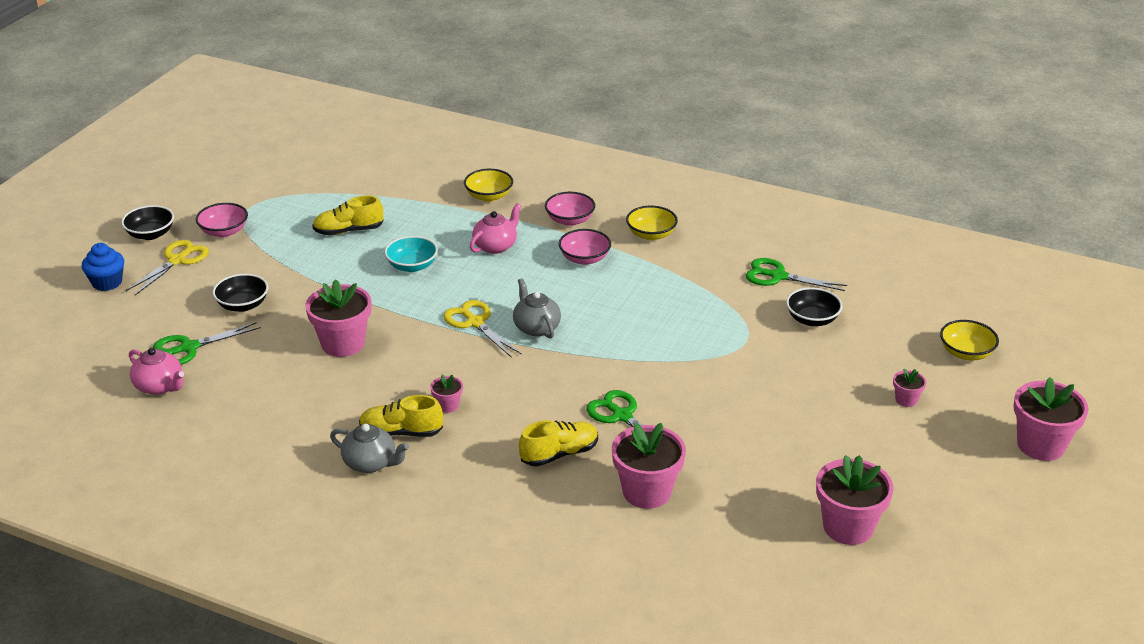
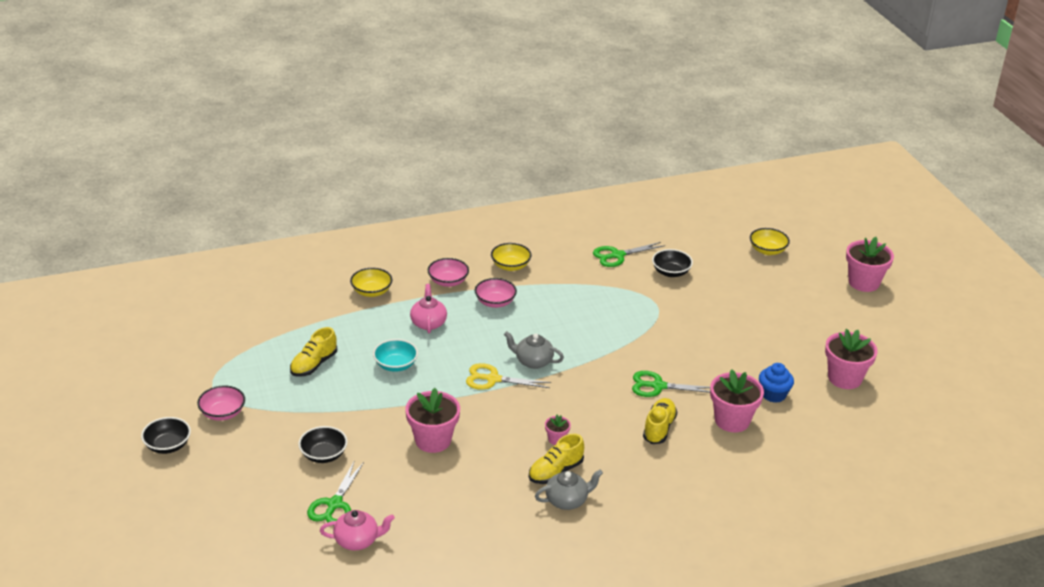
camera: 45 degrees left, 0 degrees up
blue cupcake [81,243,124,291] -> blue cupcake moved to [759,363,794,403]
yellow scissors [126,240,209,295] -> none
pink flower pot [893,369,926,407] -> none

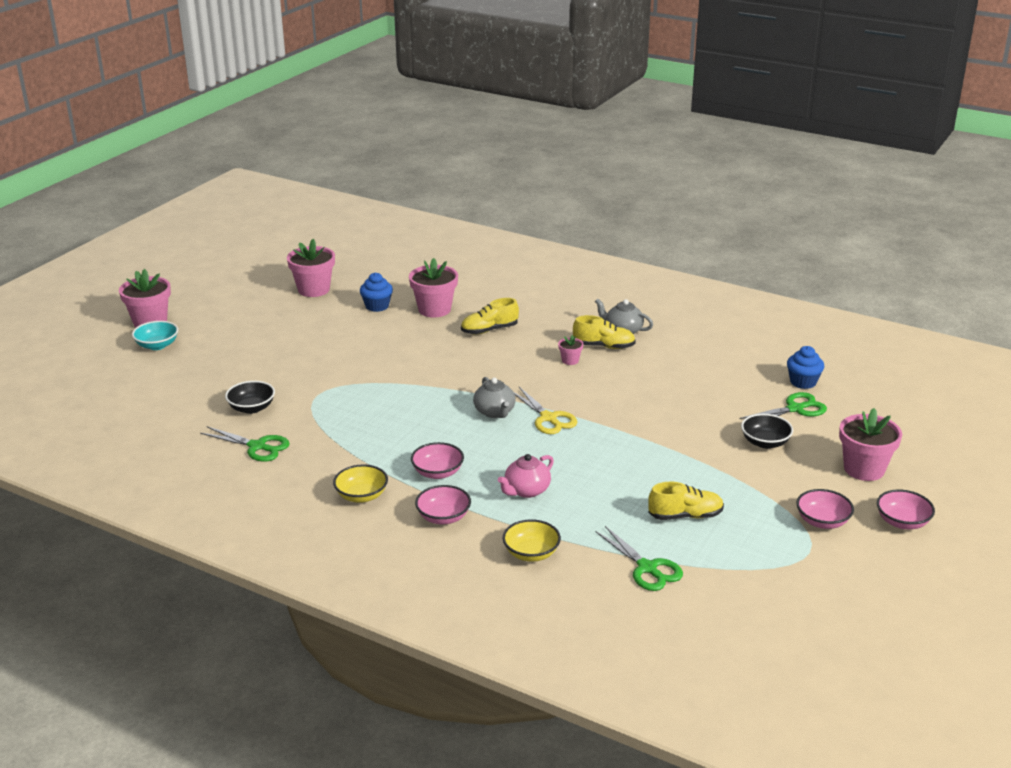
camera: 130 degrees left, 5 degrees down
black bowl [141,417,191,454] -> pink bowl [877,490,935,529]
pink teapot [320,510,395,550] -> blue cupcake [787,346,824,389]
turquoise bowl [373,339,418,372] -> turquoise bowl moved to [132,321,178,350]
pink flower pot [405,388,460,453] -> pink flower pot moved to [839,408,902,481]
green scissors [632,371,710,397] -> green scissors moved to [596,526,683,591]
yellow bowl [750,228,790,255] -> none

